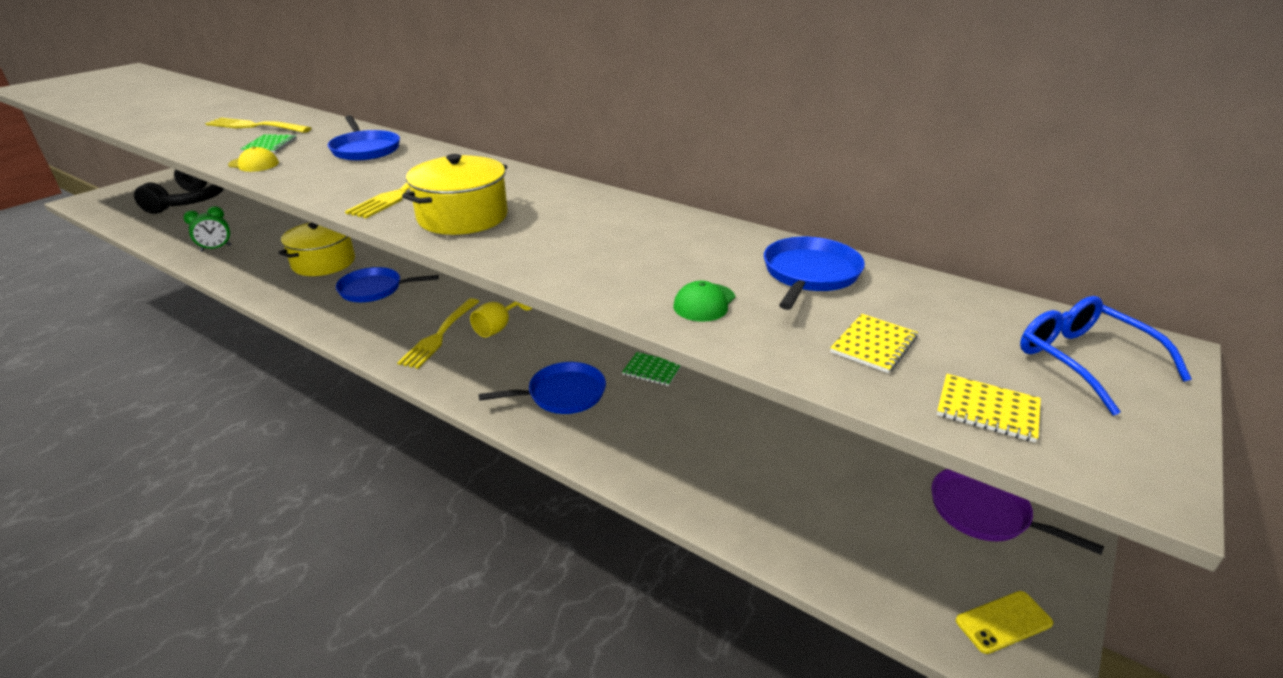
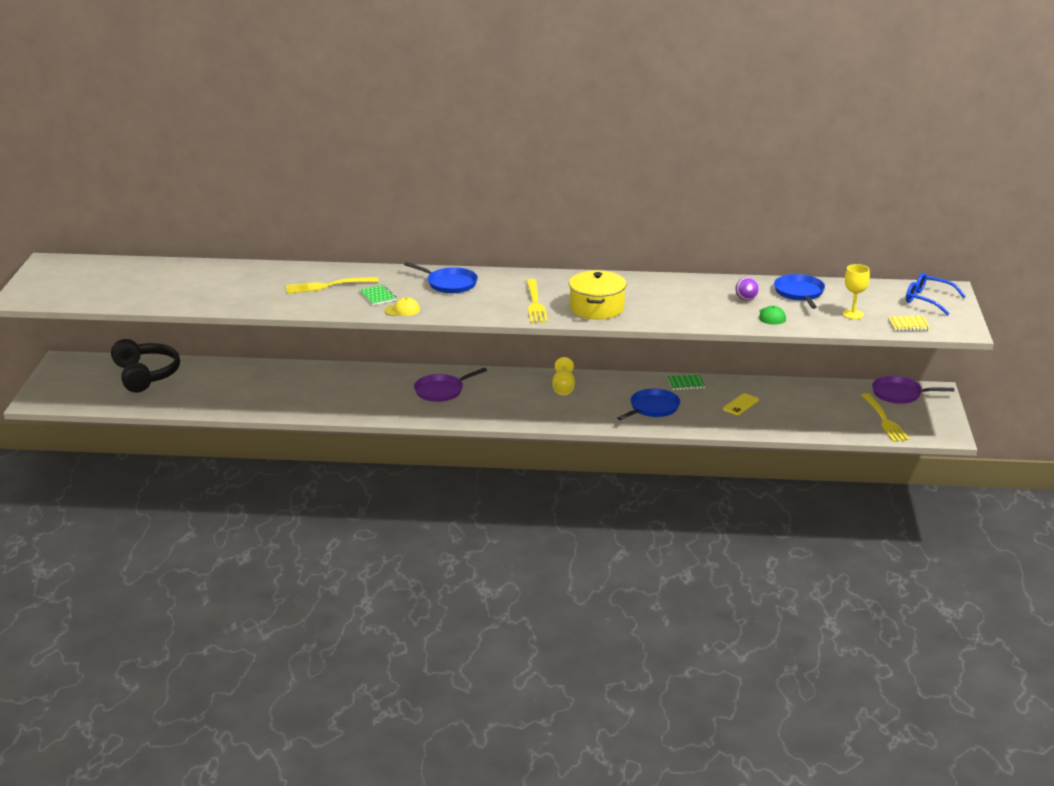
camera: 30 degrees left, 5 degrees down
green clock [183,206,231,252] -> none
yellow pot [278,222,355,276] -> none
blue pan [336,267,439,302] -> purple pan [414,368,487,402]
yellow fork [397,298,480,369] -> yellow fork moved to [861,393,909,442]
yellow notebook [830,314,918,373] -> yellow goblet [843,264,870,319]
yellow phone [956,591,1053,654] -> yellow phone moved to [723,393,759,415]
none -> purple ball [735,277,759,300]

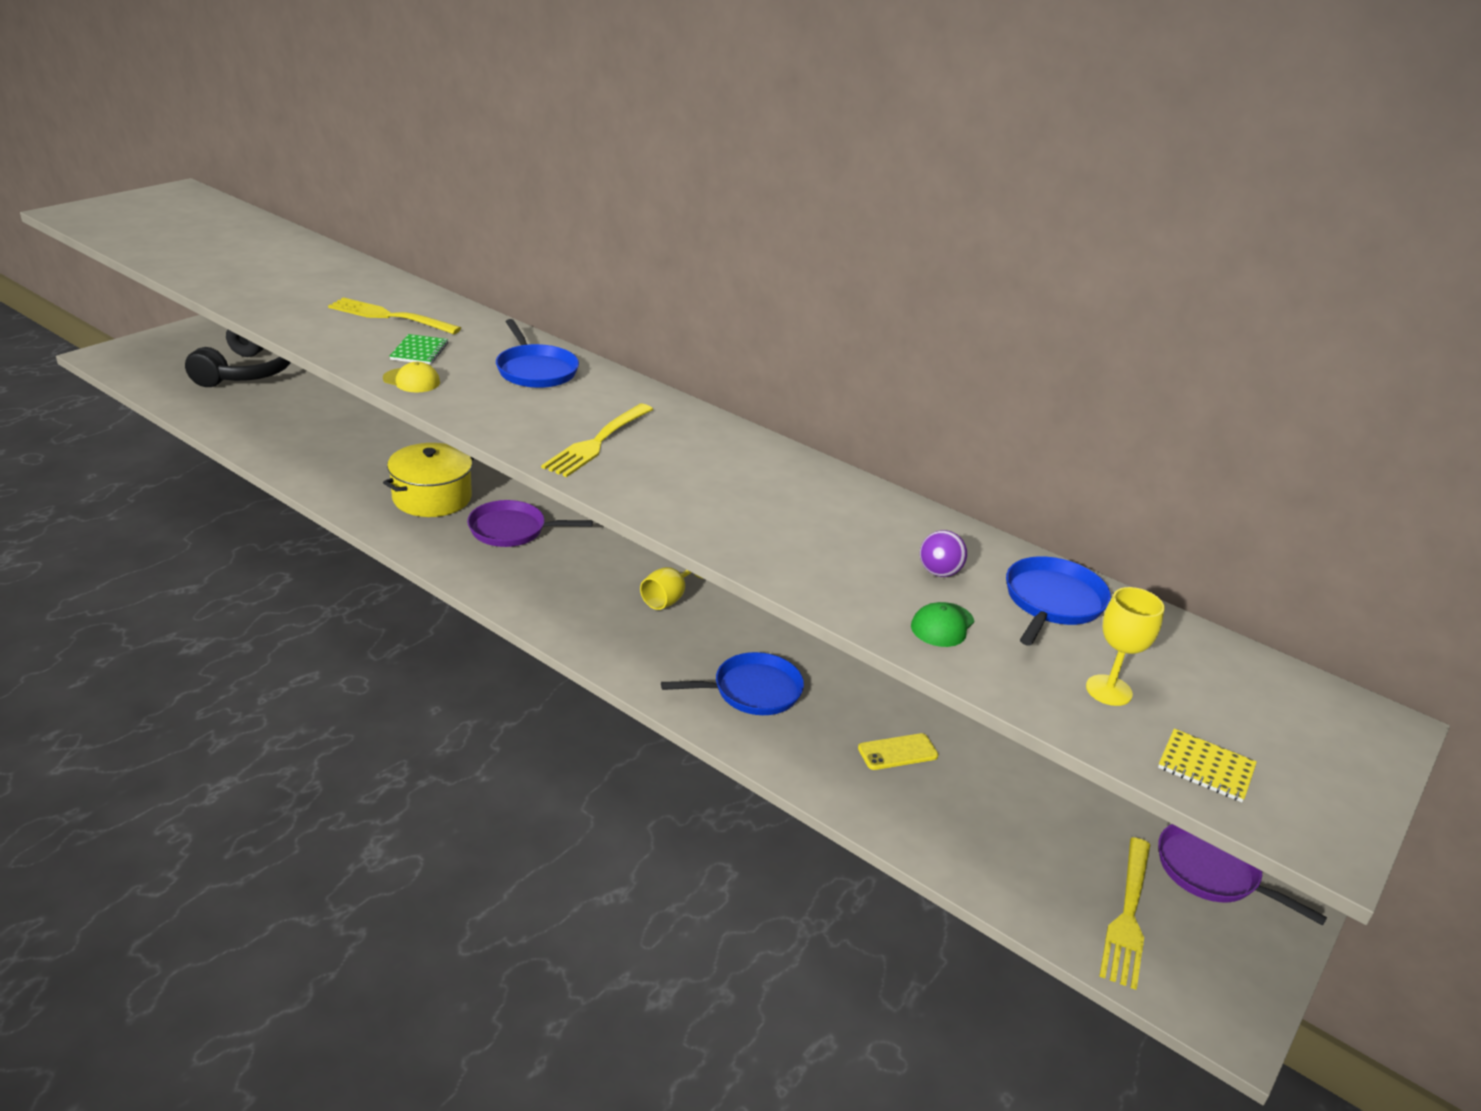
camera: 30 degrees right, 5 degrees up
yellow pot [569,271,627,319] -> yellow pot moved to [383,443,474,517]
green notebook [668,374,705,390] -> none
blue glasses [906,273,966,316] -> none

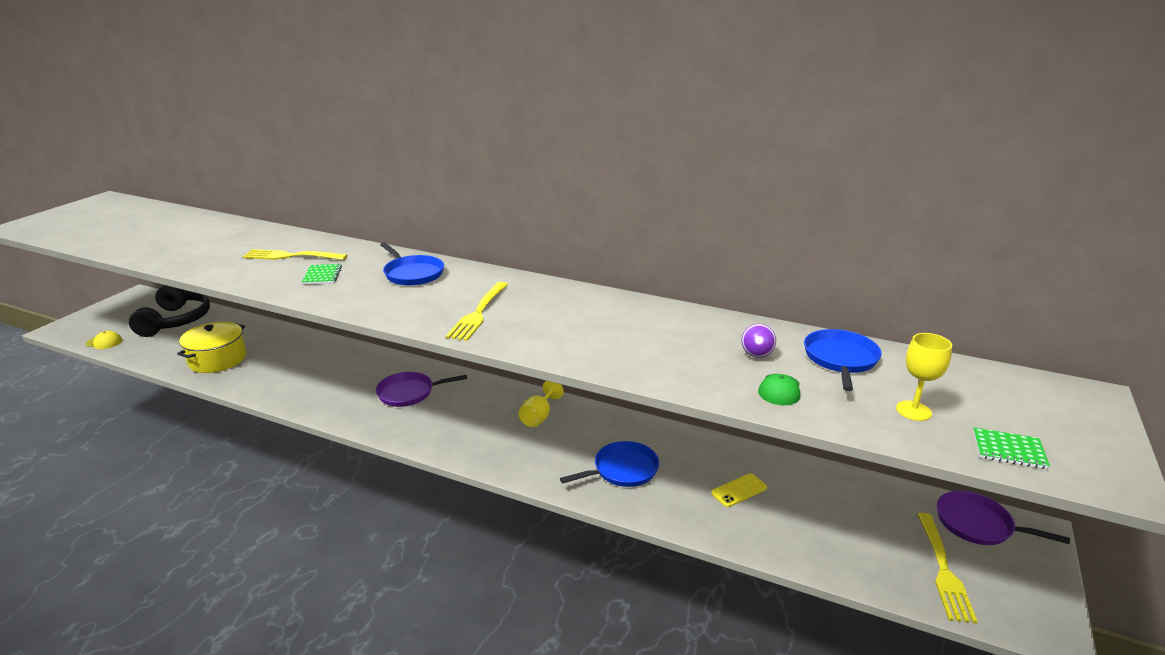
camera: 10 degrees left, 5 degrees down
yellow cap [383,362,440,392] -> yellow cap moved to [85,331,122,349]
yellow pot [383,443,474,517] -> yellow pot moved to [177,321,246,373]
yellow notebook [1158,729,1257,802] -> green notebook [973,428,1050,469]

